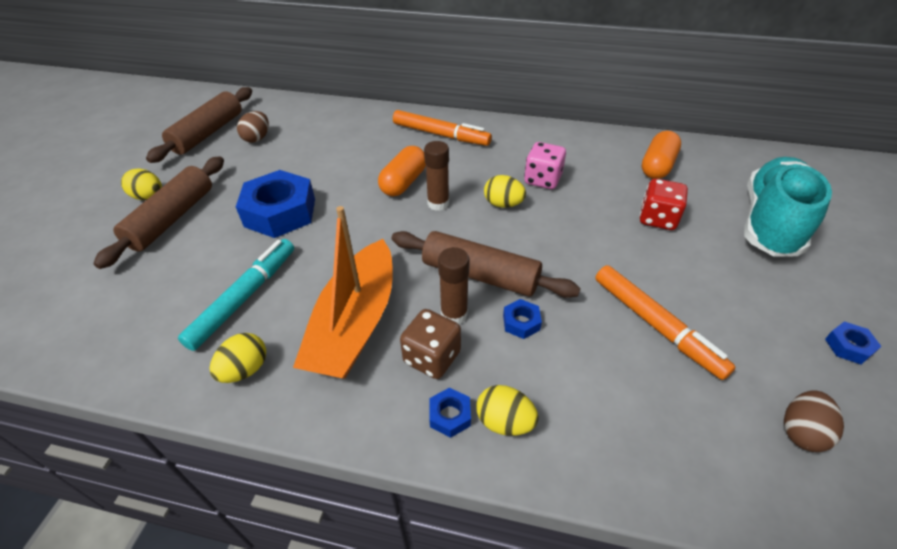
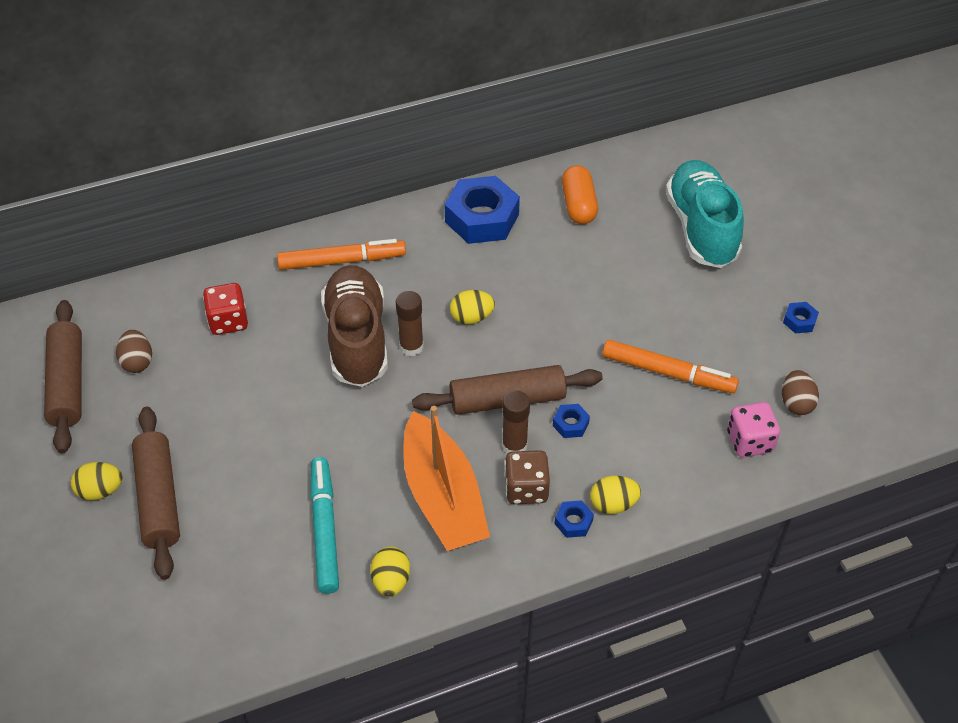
camera: 35 degrees left, 5 degrees up
blue nut [236,170,315,238] -> blue nut moved to [444,176,520,244]
orange capsule [378,146,426,196] -> brown shoe [321,265,388,387]
pink dice [524,142,566,189] -> pink dice moved to [727,402,780,457]
red dice [640,179,688,230] -> red dice moved to [203,283,248,335]

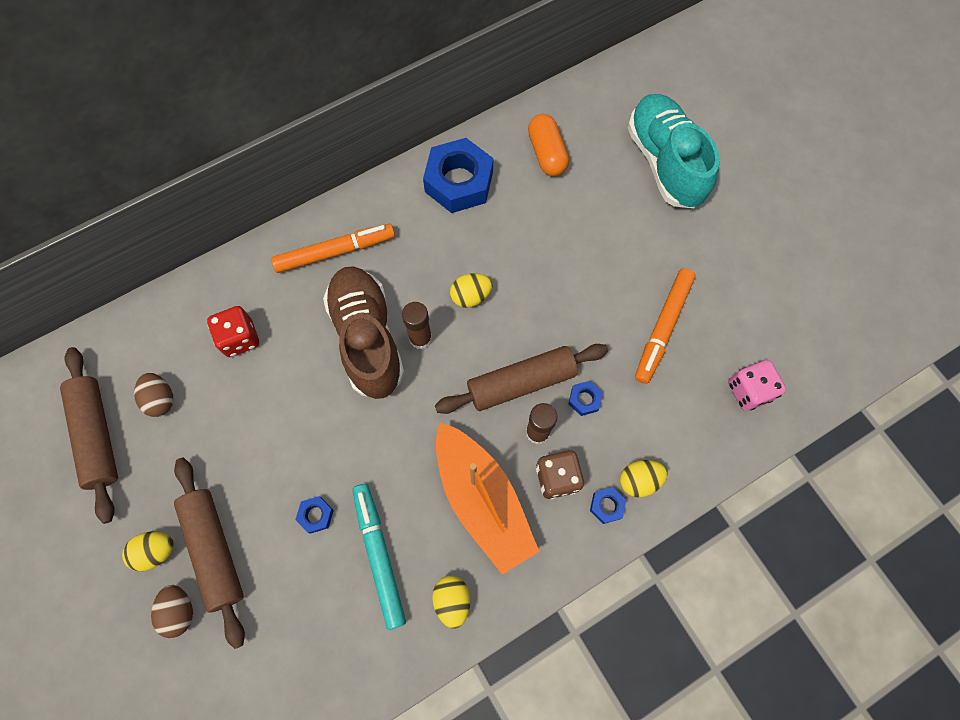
camera: 10 degrees left, 20 degrees up
orange marker [602,340,739,393] -> orange marker turned 105 degrees clockwise [635,269,695,384]
brown egg [782,370,819,415] -> brown egg moved to [151,585,193,638]
blue nut [783,302,819,333] -> blue nut moved to [295,496,334,534]

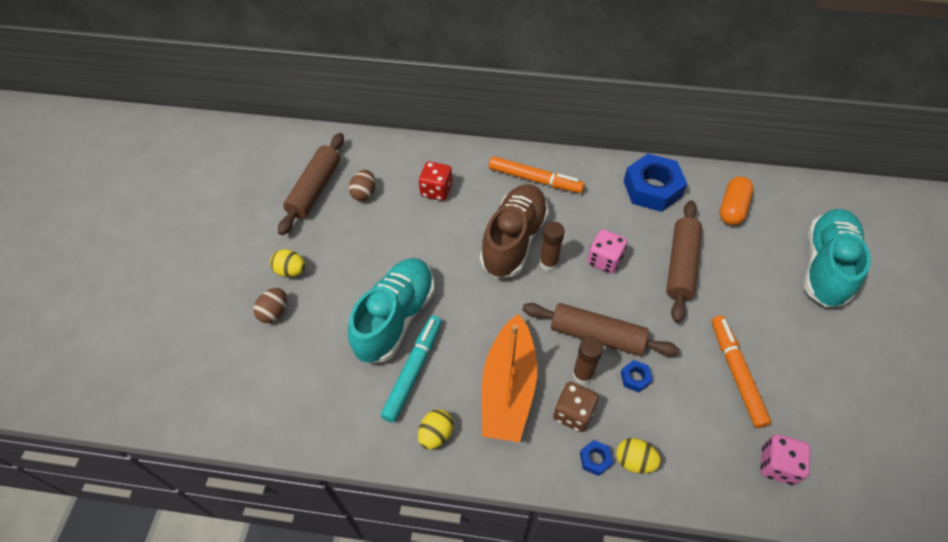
camera: 40 degrees right, 15 degrees down
brown rolling pin [174,458,245,649] -> brown rolling pin moved to [666,200,702,323]
blue nut [295,496,334,534] -> turquoise shoe [348,258,435,363]
yellow egg [450,273,493,308] -> pink dice [587,229,627,274]
orange marker [635,269,695,384] -> orange marker turned 105 degrees clockwise [712,315,771,428]

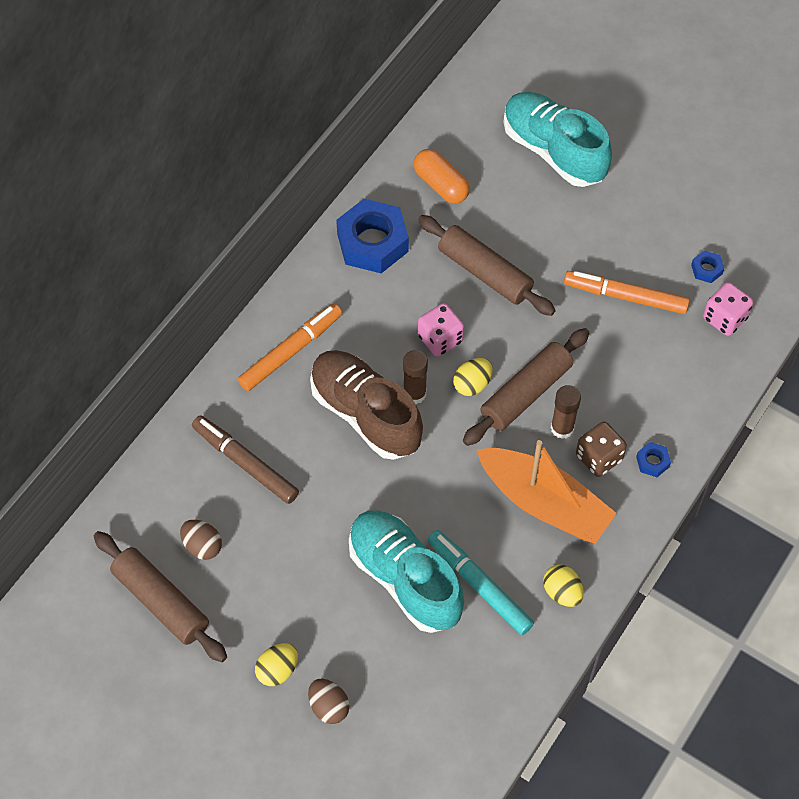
camera: 65 degrees left, 5 degrees up
red dice [419,161,452,201] -> brown marker [192,415,299,504]
yellow egg [616,438,661,473] -> yellow egg moved to [453,358,493,396]
blue nut [621,360,653,392] -> blue nut moved to [691,250,724,283]

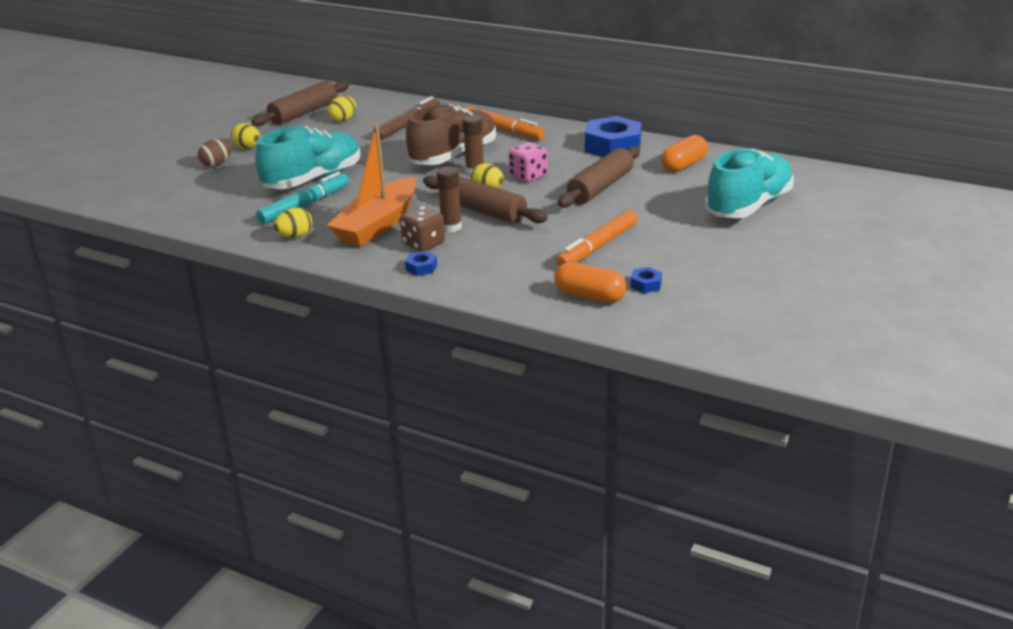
camera: 85 degrees right, 30 degrees down
brown egg [180,520,222,560] -> yellow egg [328,96,356,122]
orange marker [564,271,690,314] -> orange marker turned 150 degrees counterclockwise [556,210,638,266]
pink dice [703,282,753,336] -> orange capsule [554,262,626,303]

